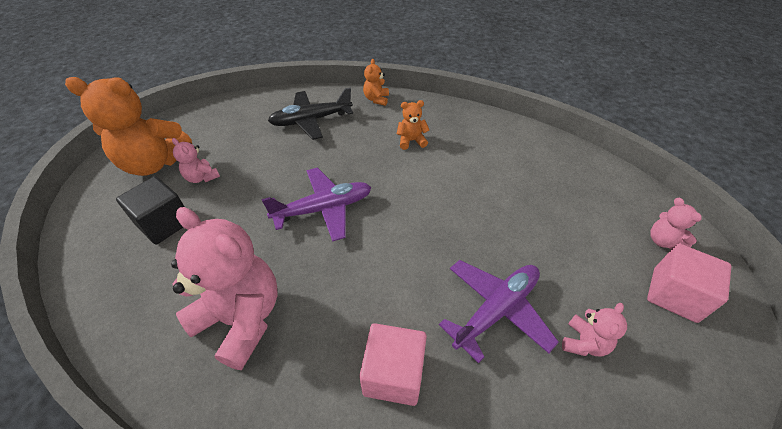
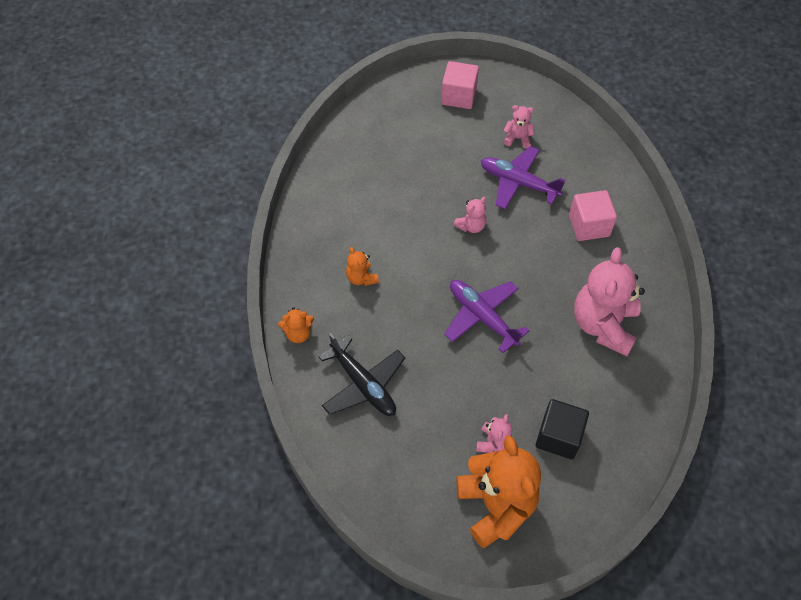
camera: 110 degrees left, 10 degrees up
pink teddy bear [650,198,702,249] -> pink teddy bear moved to [453,197,486,233]

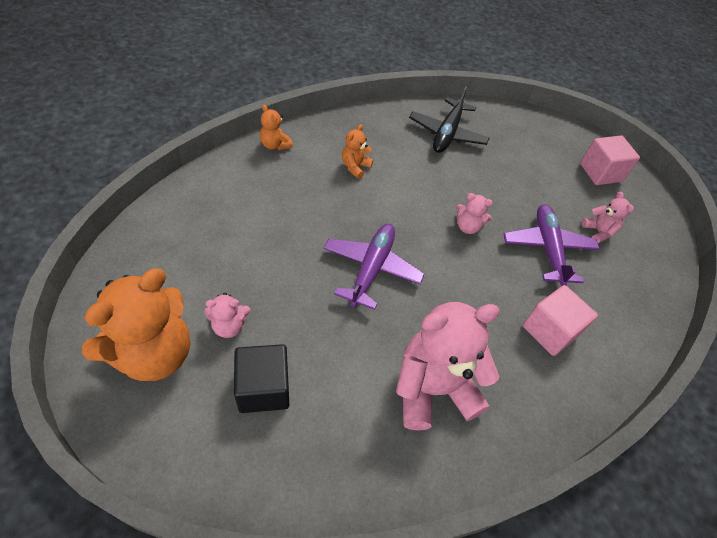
camera: 55 degrees right, 5 degrees down
black plane [318,333,405,416] -> black plane moved to [409,86,489,153]

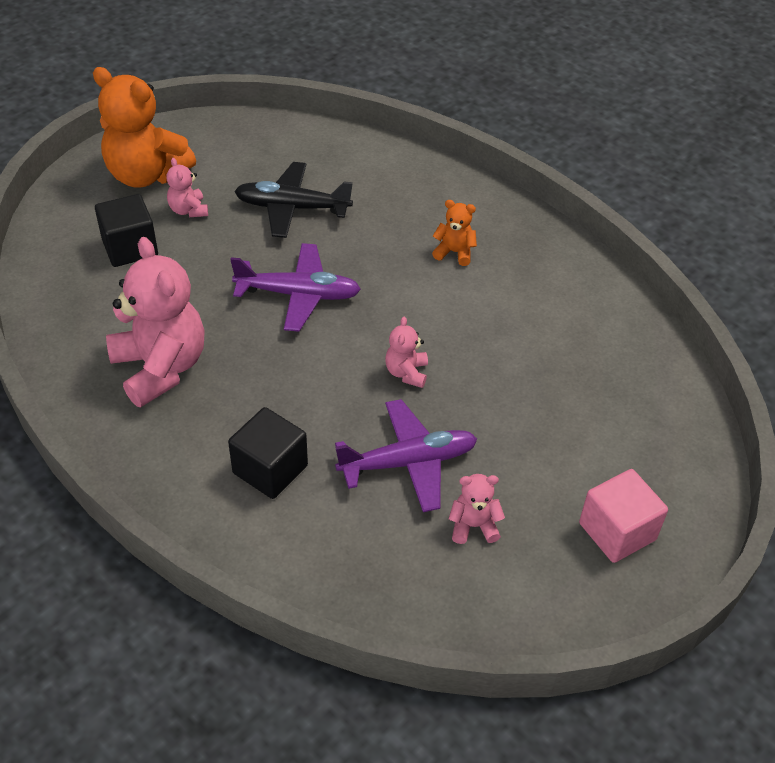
camera: 80 degrees right, 5 degrees down
orange teddy bear [260,105,293,150] -> none
black plane [409,86,489,153] -> black plane moved to [234,162,353,238]
pink cube [523,285,598,356] -> black cube [228,407,308,499]
pink teddy bear [581,192,634,243] -> pink teddy bear turned 150 degrees counterclockwise [449,474,505,544]

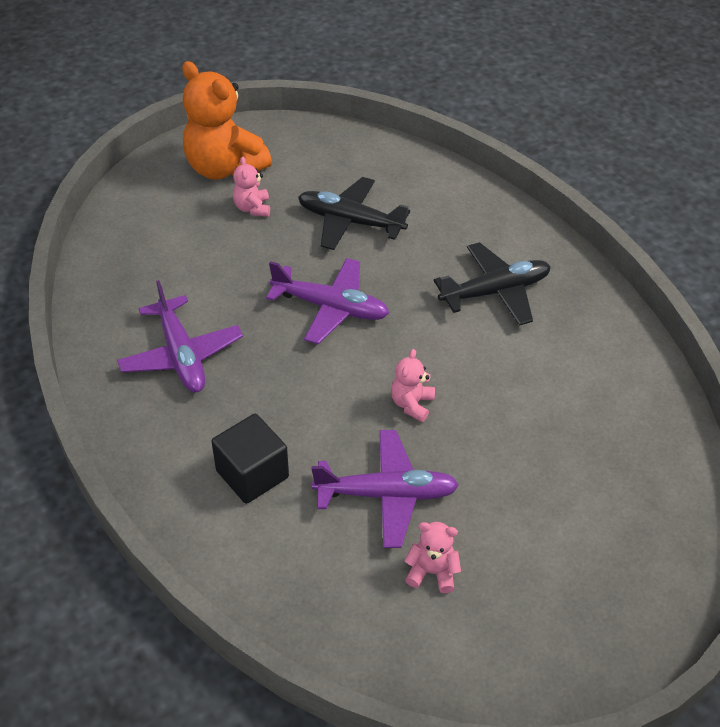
camera: 15 degrees right, 0 degrees up
black cube [95,194,158,267] -> none
pink teddy bear [106,237,205,407] -> purple plane [117,280,243,392]
orange teddy bear [432,200,477,266] -> black plane [434,242,551,326]
pink cube [579,469,668,563] -> none

